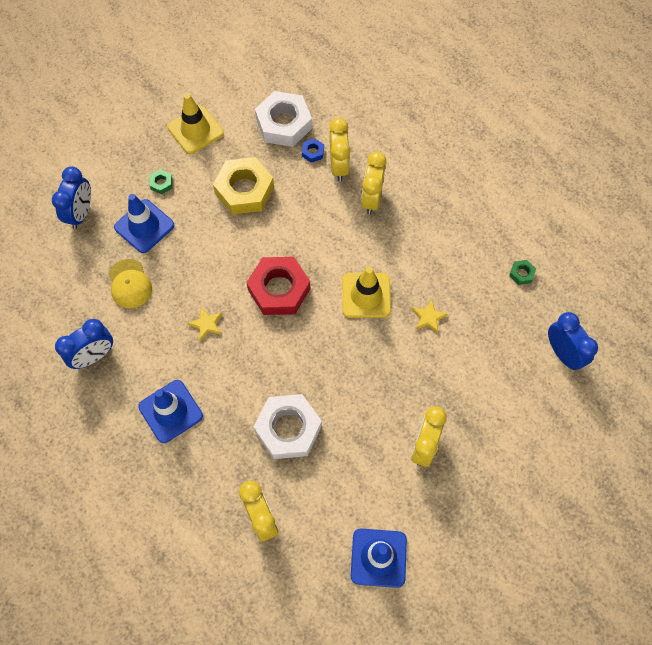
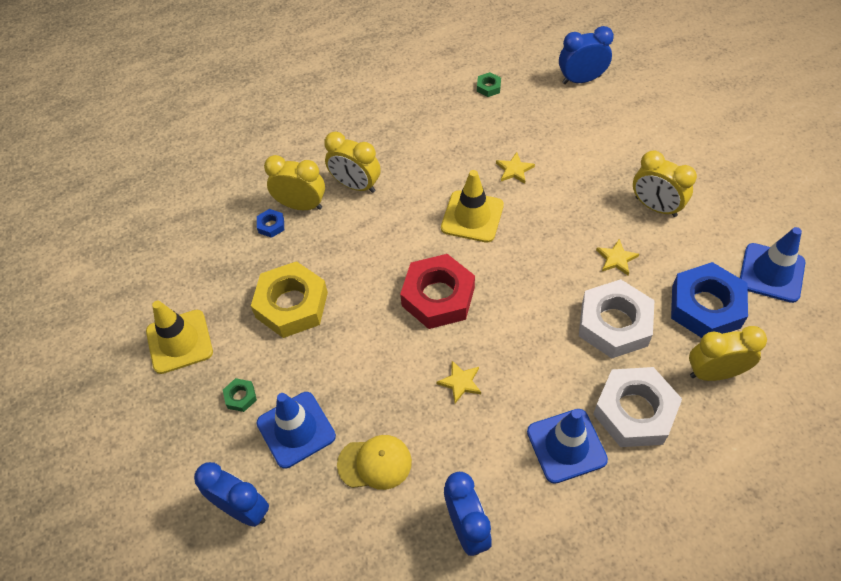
camera: 70 degrees left, 10 degrees down
white nut [255,91,312,147] -> white nut moved to [593,367,682,447]
none -> yellow star [596,239,639,275]
none -> blue nut [671,262,748,338]

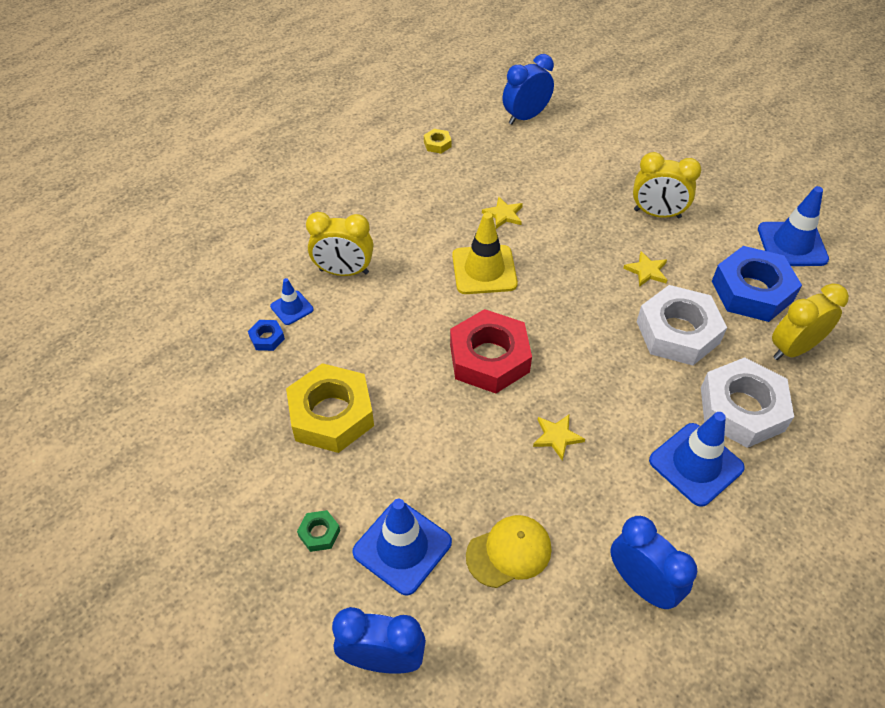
camera: 25 degrees left, 5 degrees down
yellow traffic cone [146,301,213,374] -> none
yellow clock [264,155,325,210] -> blue traffic cone [270,278,314,325]
green nut [477,72,501,97] -> yellow nut [424,129,452,154]

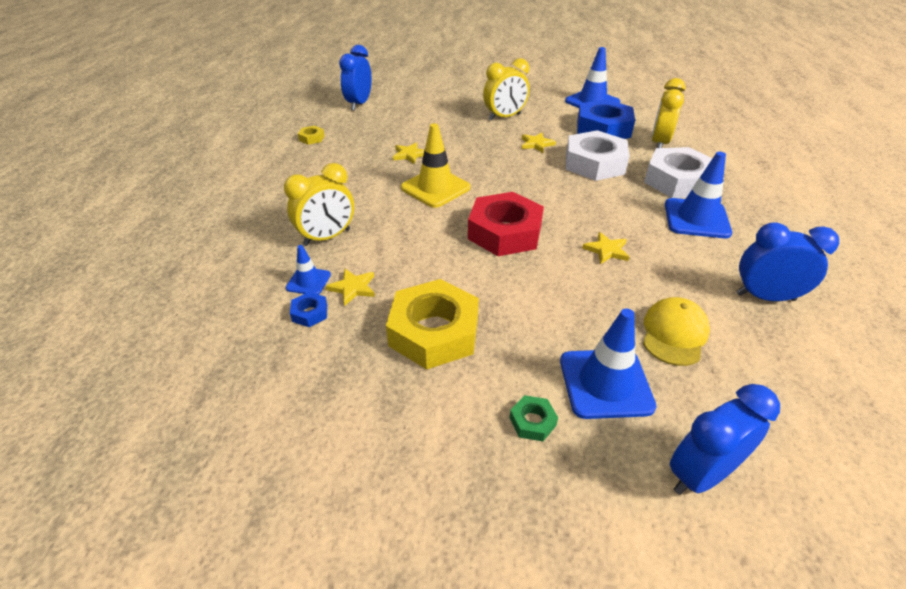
camera: 40 degrees left, 10 degrees down
none -> yellow star [326,269,375,306]

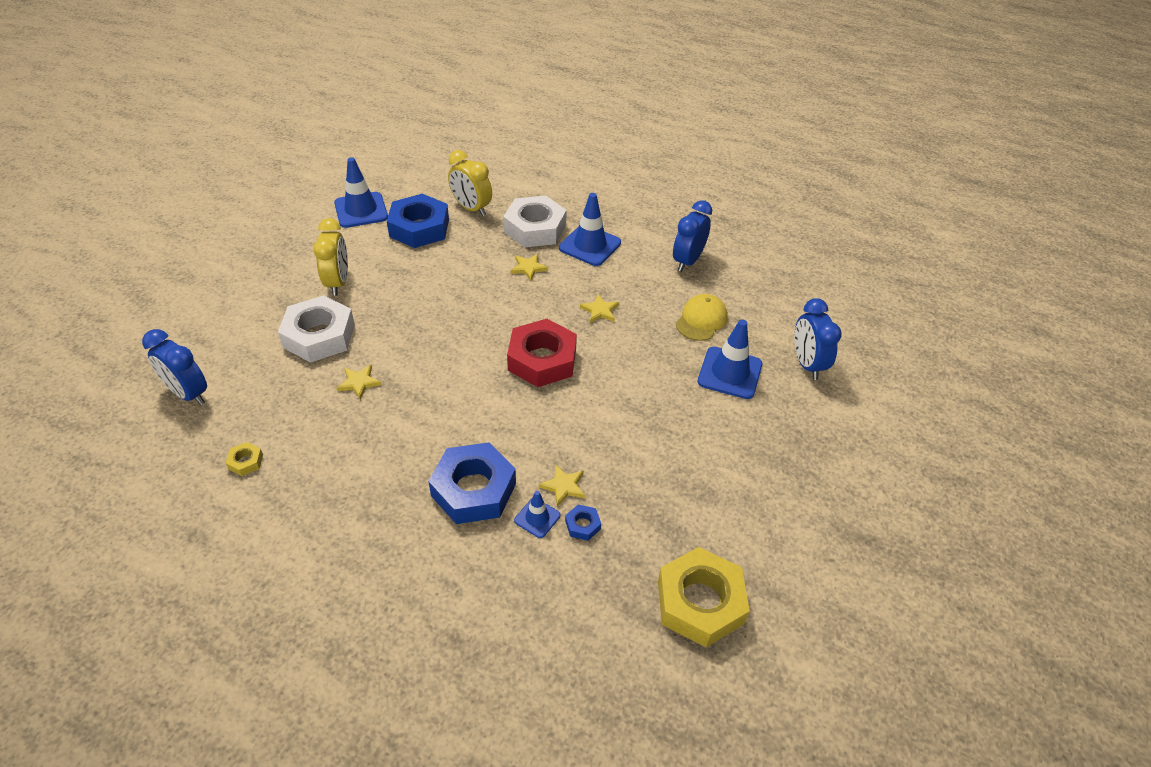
camera: 70 degrees left, 5 degrees up
yellow clock [284,163,354,246] -> blue nut [428,442,516,524]
yellow nut [386,279,479,369] -> yellow nut moved to [658,547,749,647]
yellow traffic cone [401,123,471,208] -> none
green nut [510,395,558,441] -> none
yellow star [522,133,556,153] -> yellow star moved to [510,254,548,281]
white nut [566,130,630,181] -> white nut moved to [278,295,355,363]
yellow cap [643,297,710,366] -> yellow cap turned 75 degrees clockwise [676,294,728,341]

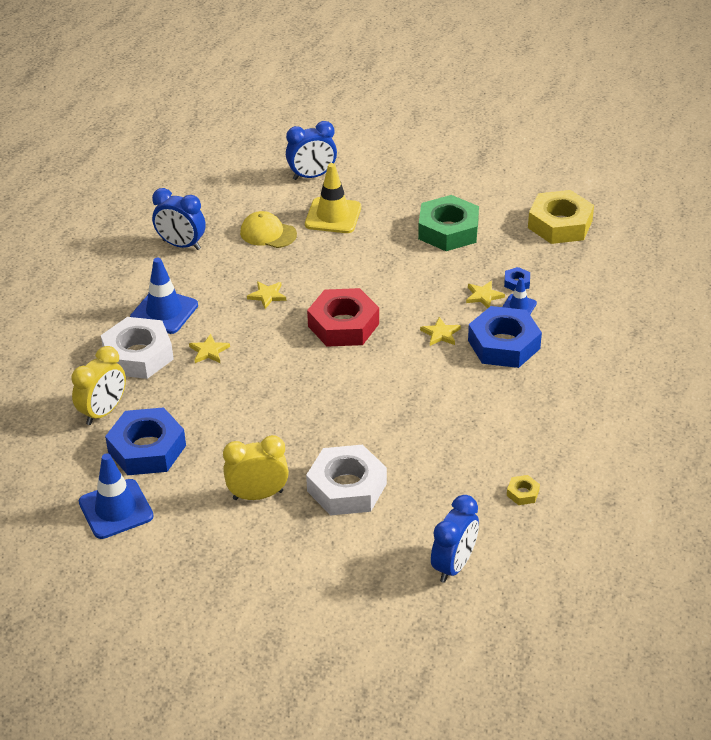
camera: 95 degrees left, 5 degrees down
yellow star [337,365,382,400] -> yellow star moved to [420,317,461,346]
blue traffic cone [698,319,762,399] -> yellow traffic cone [305,163,361,233]
none -> green nut [418,195,479,251]

